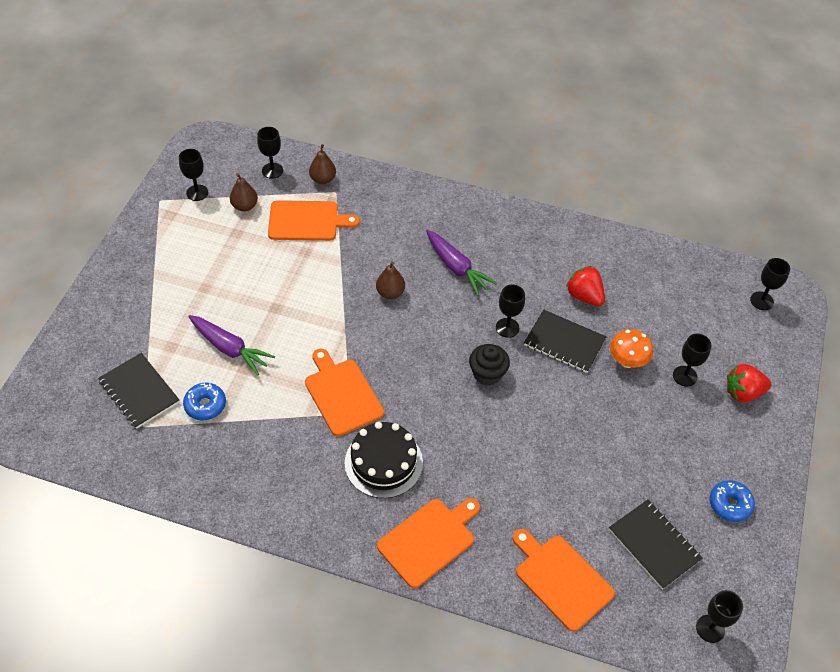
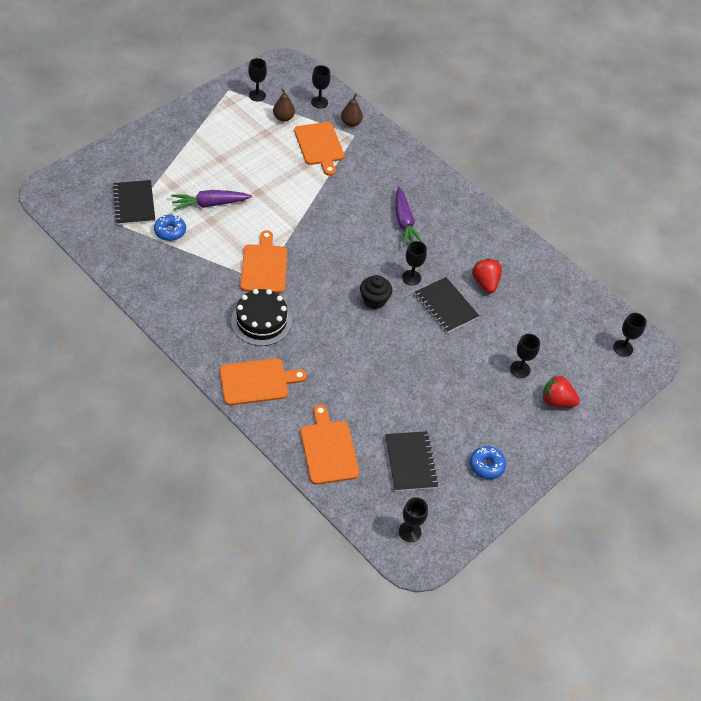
camera: 25 degrees right, 0 degrees up
purple carrot [188,315,275,375] -> purple carrot turned 105 degrees clockwise [171,190,252,210]
orange cutting board [268,200,360,241] -> orange cutting board turned 45 degrees clockwise [294,122,344,176]
brown pear [376,262,405,299] -> none
orange mushroom [610,329,653,368] -> none

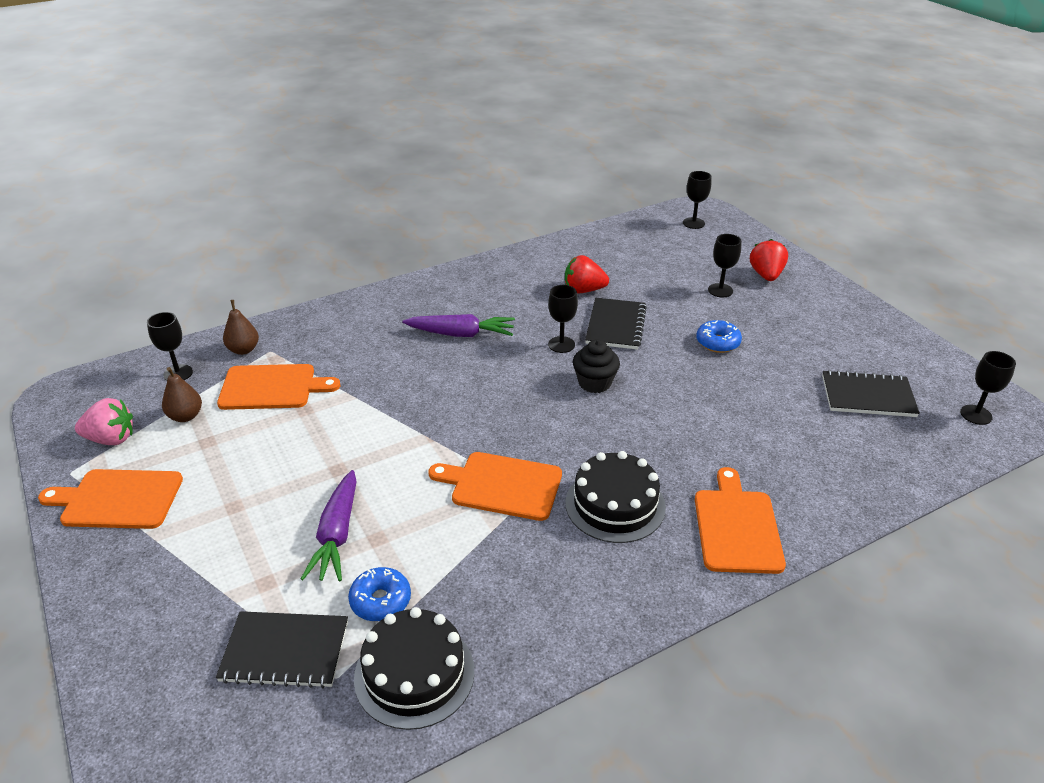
camera: 70 degrees left, 15 degrees down
black goblet [248,58,267,102] -> pink strawberry [75,398,133,445]
orange cutting board [300,405,360,485] -> orange cutting board moved to [38,469,183,529]
black notebook [415,277,479,333] -> black notebook turned 60 degrees counterclockwise [585,298,647,350]
blue donut [470,446,506,479] -> blue donut moved to [696,320,742,353]
red strawberry [543,375,580,407] -> red strawberry turned 150 degrees clockwise [750,239,788,281]
none -> black cake [354,607,475,730]

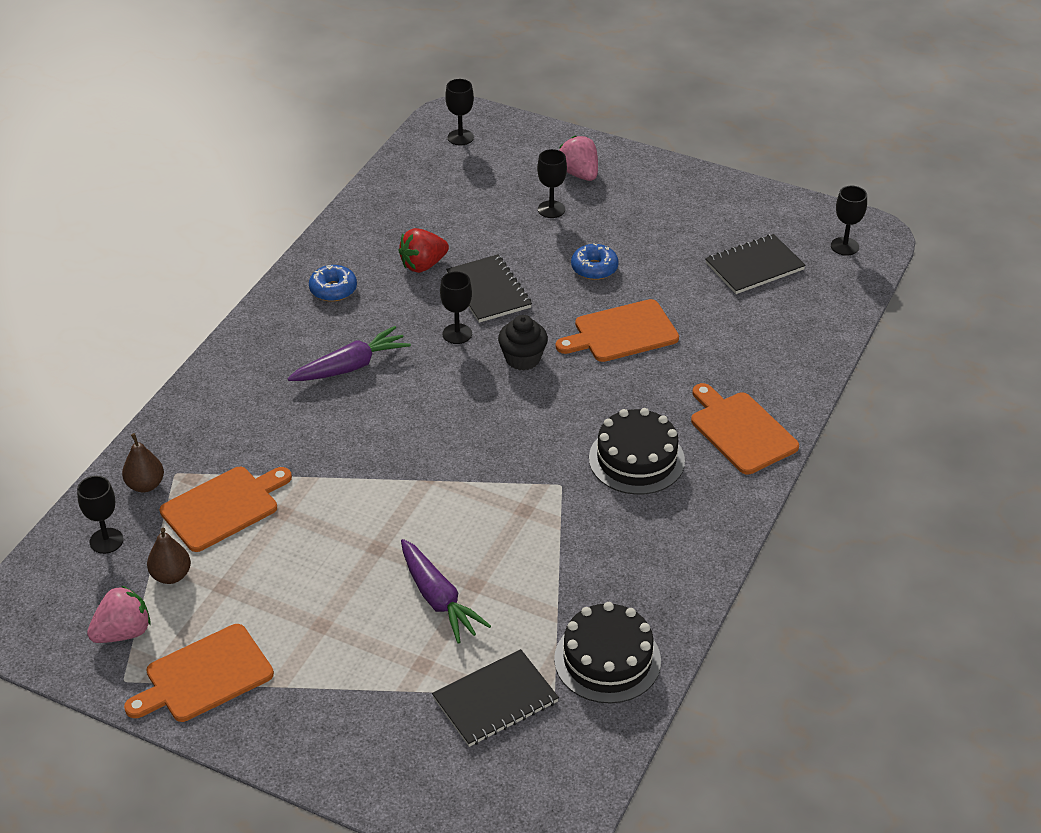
camera: 35 degrees left, 5 degrees up
blue donut [348,567,411,621] -> blue donut moved to [309,265,357,302]
orange cutting board [428,452,562,521] -> orange cutting board moved to [556,299,679,362]
red strawberry [750,239,788,281] -> pink strawberry [559,136,598,181]

